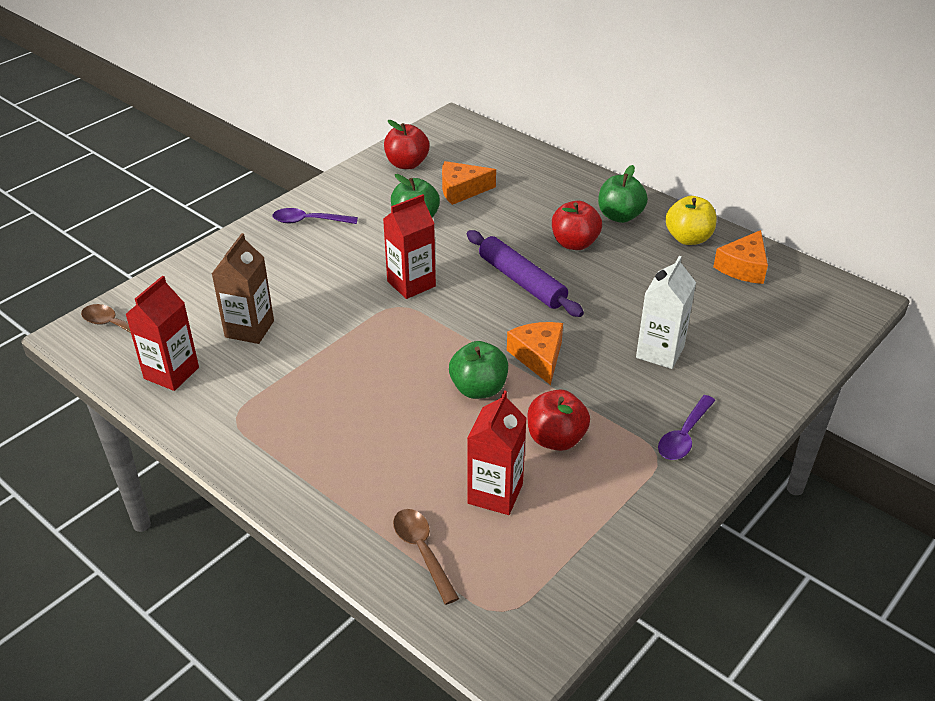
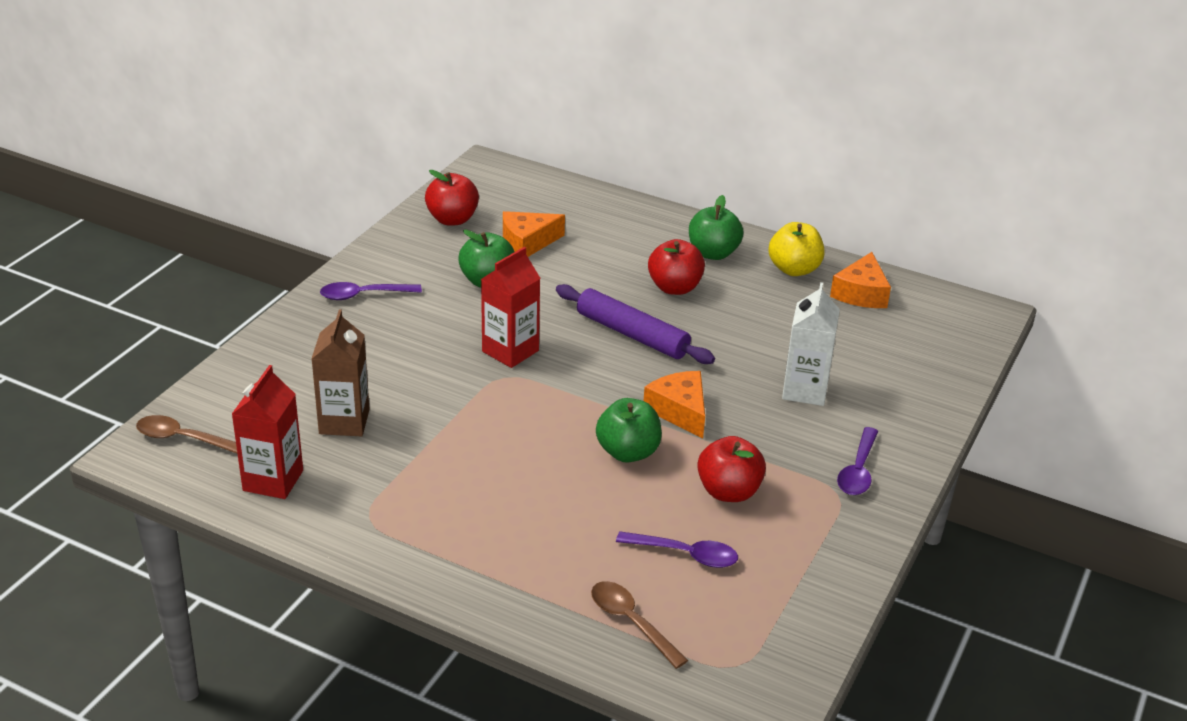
camera: 15 degrees left, 5 degrees down
red carton [467,390,527,515] -> purple spoon [616,531,738,568]

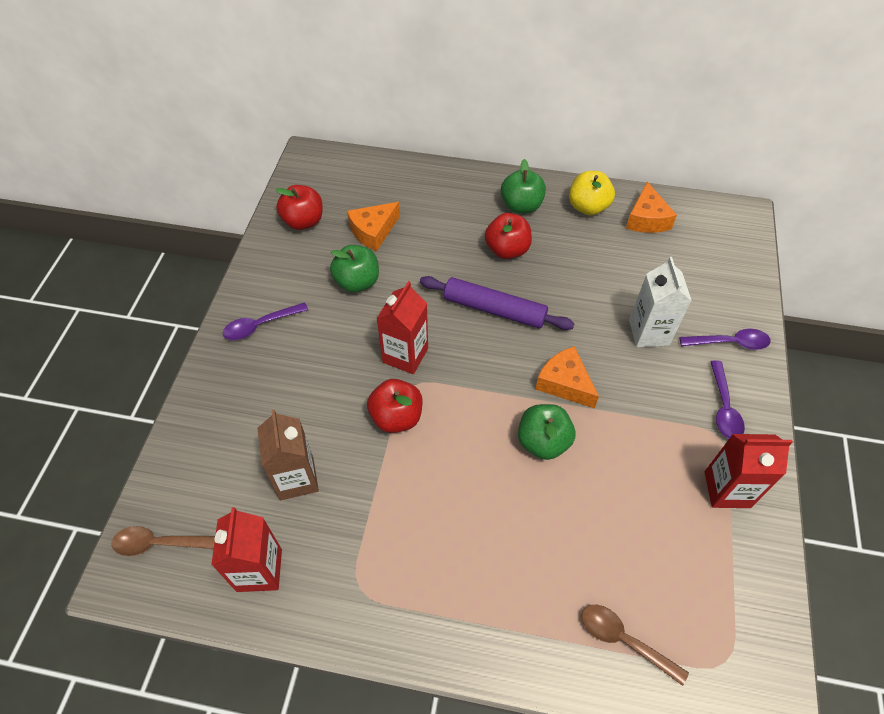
camera: 15 degrees left, 20 degrees up
purple spoon [616,531,738,568] -> purple spoon moved to [679,329,771,350]
red apple [697,436,766,502] -> red apple moved to [367,379,423,433]
none -> red carton [704,434,793,508]

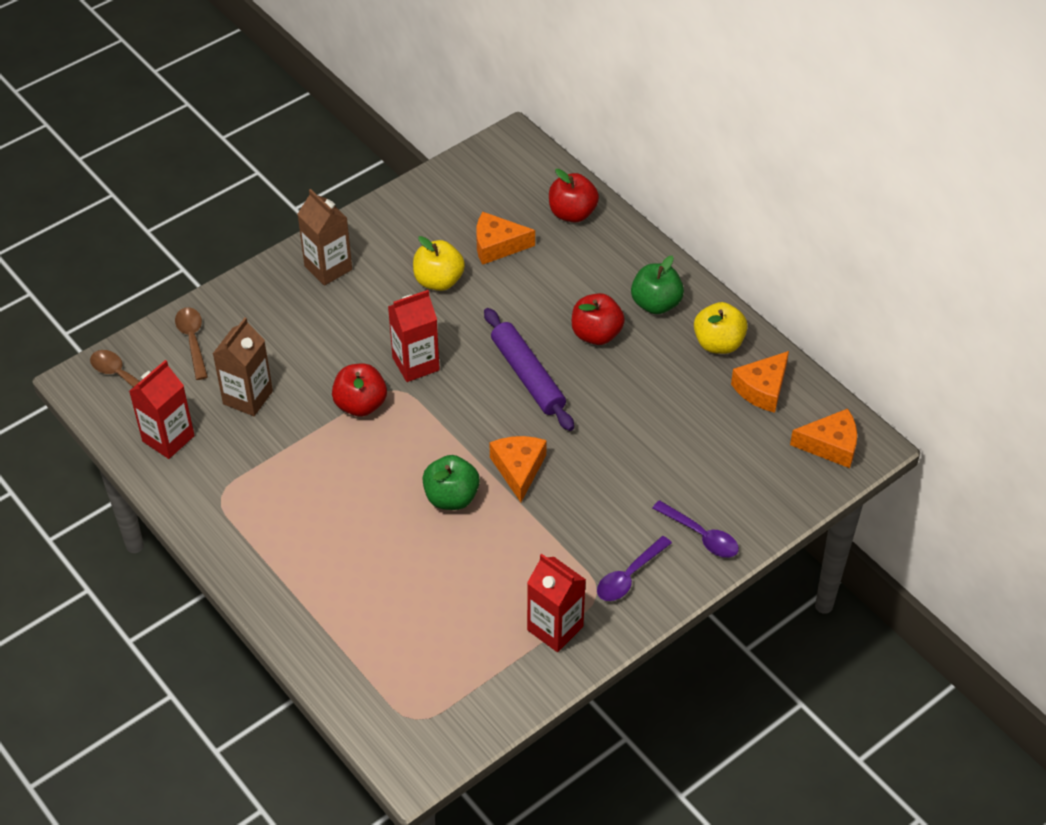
camera: 40 degrees right, 5 degrees down
purple spoon [223,302,308,340] -> brown carton [297,189,352,286]
red apple [276,185,323,230] -> red apple moved to [549,169,599,223]
green apple [330,245,379,292] -> yellow apple [413,236,465,291]
brown spoon [581,605,689,686] -> brown spoon moved to [175,307,208,380]
white carton [629,257,692,347] -> none
none -> orange cheese [790,409,857,468]

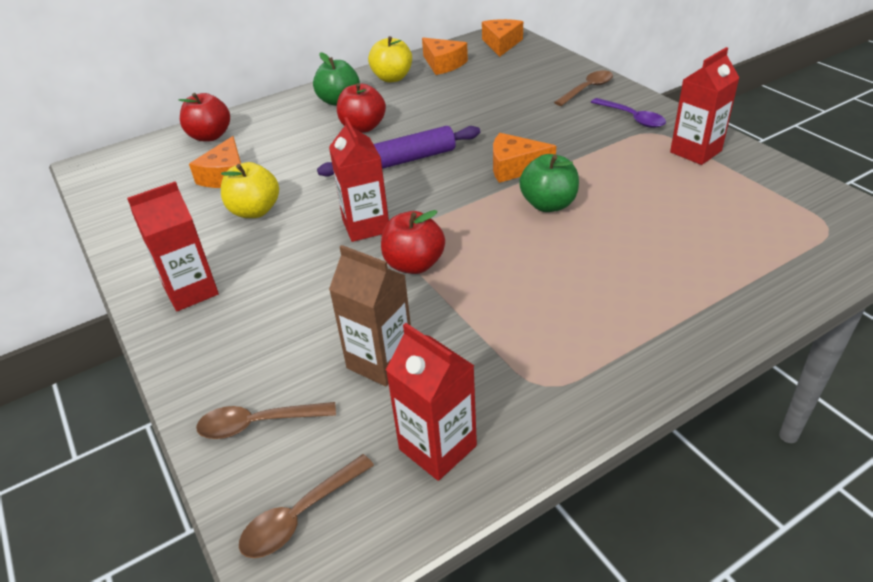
camera: 80 degrees left, 10 degrees down
brown carton [297,189,352,286] -> red carton [127,181,219,311]
purple spoon [652,500,739,558] -> brown spoon [554,71,613,106]

